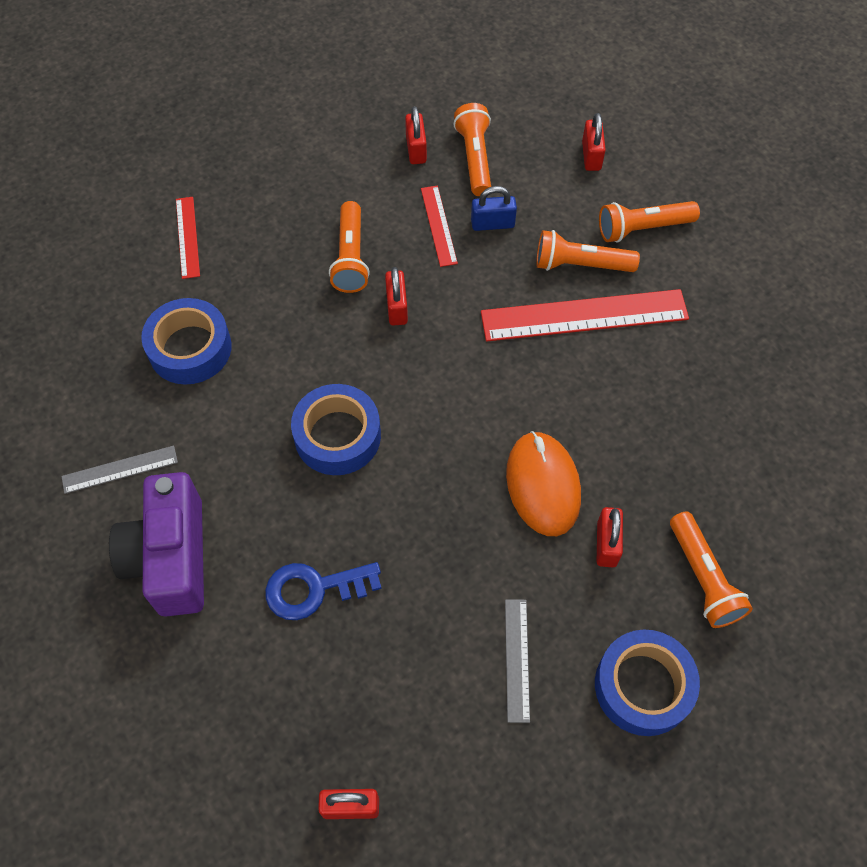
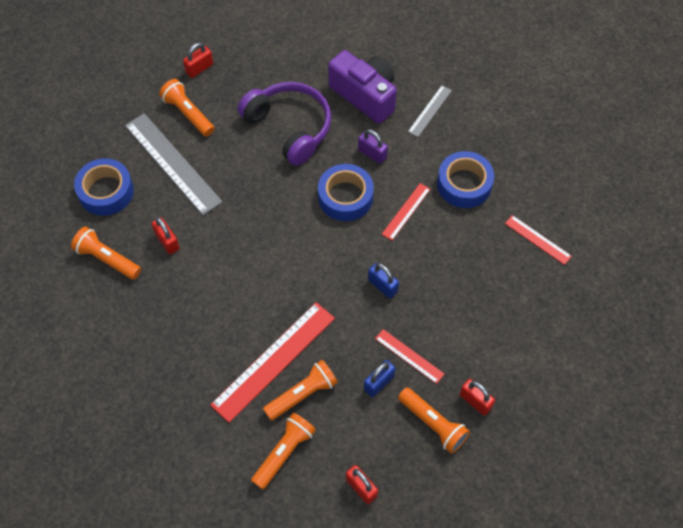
camera: 140 degrees right, 0 degrees up
blue key [265,562,382,620] -> purple headphones [238,82,331,166]
orange flashlight [329,201,370,293] -> orange flashlight moved to [159,79,215,137]
red padlock [385,267,408,326] -> blue padlock [368,263,399,298]
grey ruler [505,599,530,723] -> grey ruler [125,113,223,215], size x1.95
orange mouse [506,431,581,536] -> none
none -> purple padlock [358,129,388,164]
none -> red ruler [382,183,430,240]

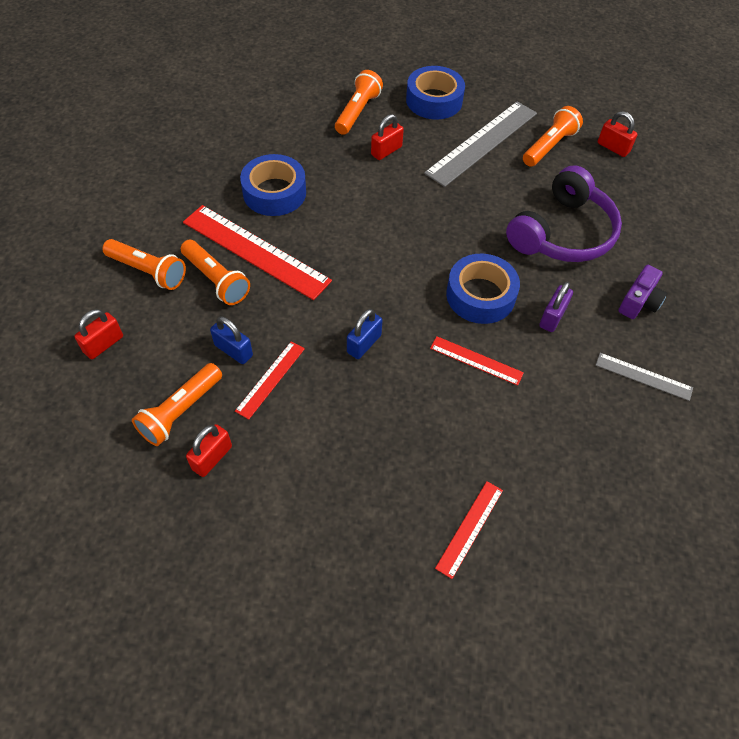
camera: 80 degrees right, 5 degrees down
purple camera [328,50,397,124] -> purple camera [618,265,667,319], size x0.54
blue tape [437,151,494,208] -> blue tape moved to [240,154,306,216]

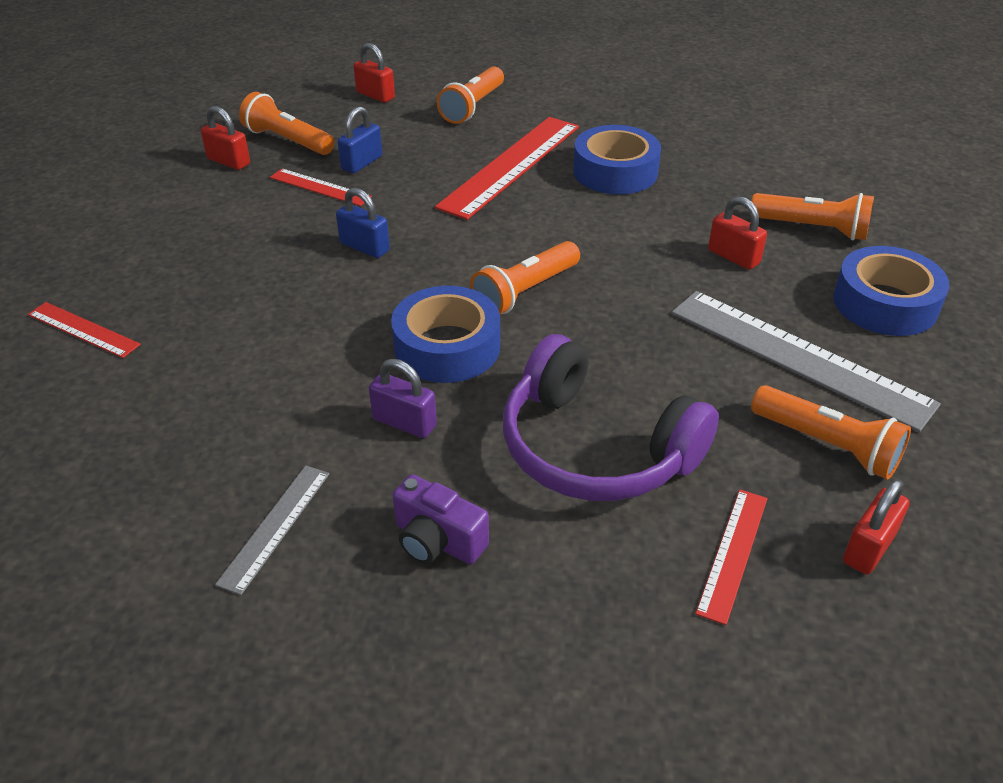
camera: 90 degrees right, 15 degrees down
orange flashlight [181,240,250,305] -> orange flashlight moved to [470,241,580,314]
red ruler [430,336,524,386] -> red ruler moved to [695,490,767,625]

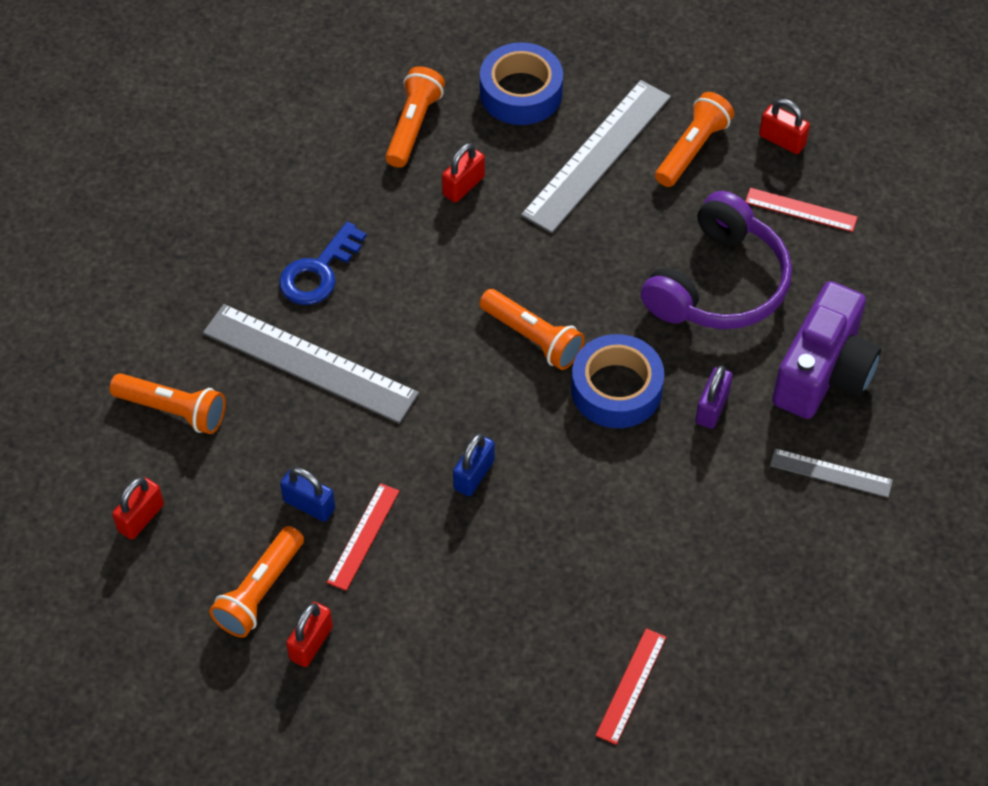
camera: 95 degrees left, 15 degrees up
purple camera [393,474,489,564] -> purple camera [772,281,881,419], size x1.86
red ruler [435,117,579,220] -> grey ruler [203,304,419,423]
blue tape [573,125,661,194] -> blue key [279,222,367,305]

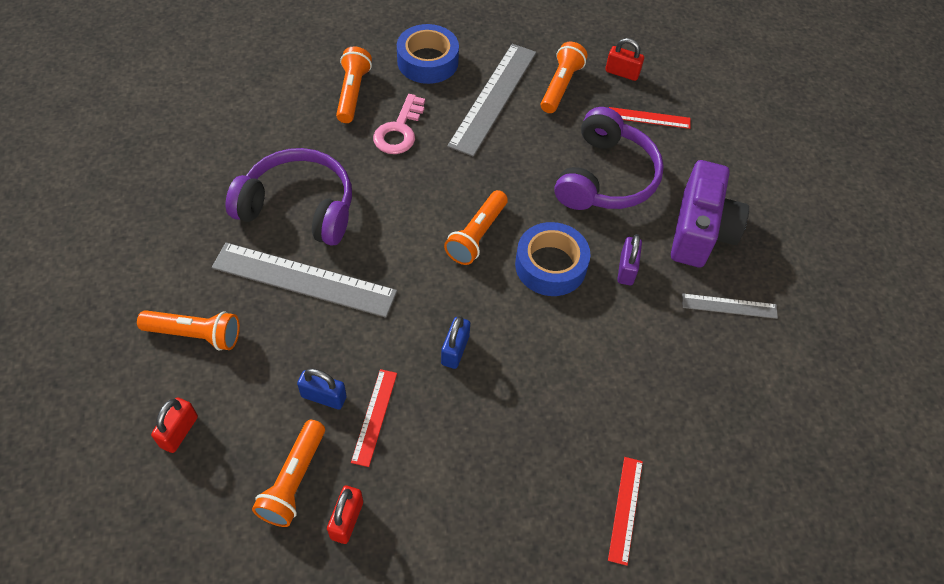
camera: 15 degrees left, 0 degrees up
blue key [279,222,367,305] -> purple headphones [226,148,352,246]
red padlock [442,143,485,202] -> pink key [373,94,425,154]
orange flashlight [479,289,585,370] -> orange flashlight turned 90 degrees clockwise [444,190,508,265]

